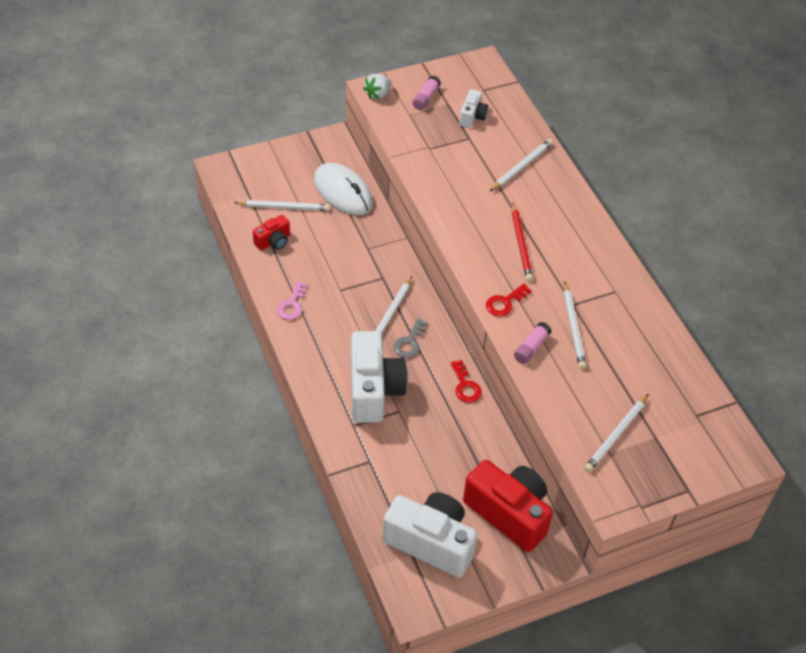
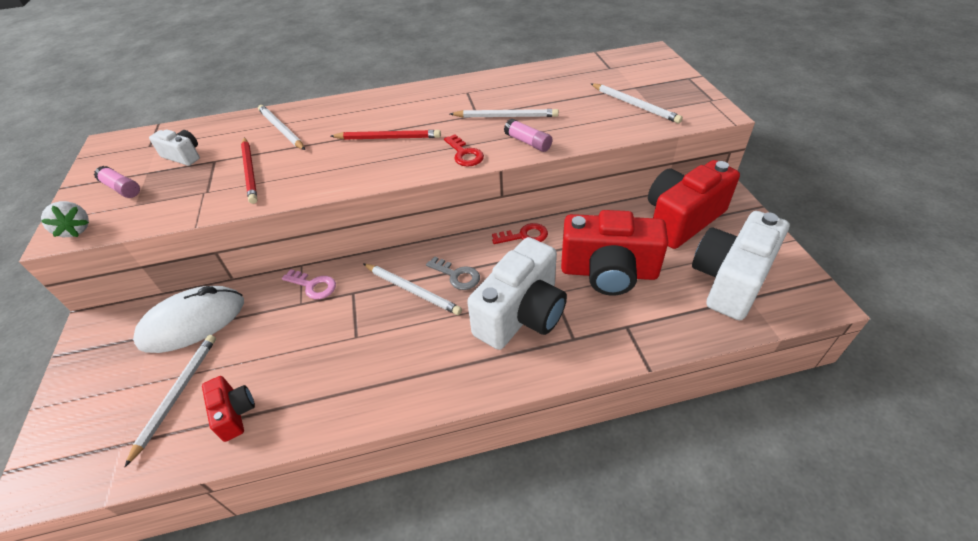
camera: 75 degrees left, 5 degrees down
pink key [277,281,307,320] -> pink key moved to [282,269,336,299]
white camera [351,331,408,423] -> white camera turned 120 degrees clockwise [467,237,567,350]
none -> red pencil [241,137,258,204]
none -> red camera [561,210,668,295]

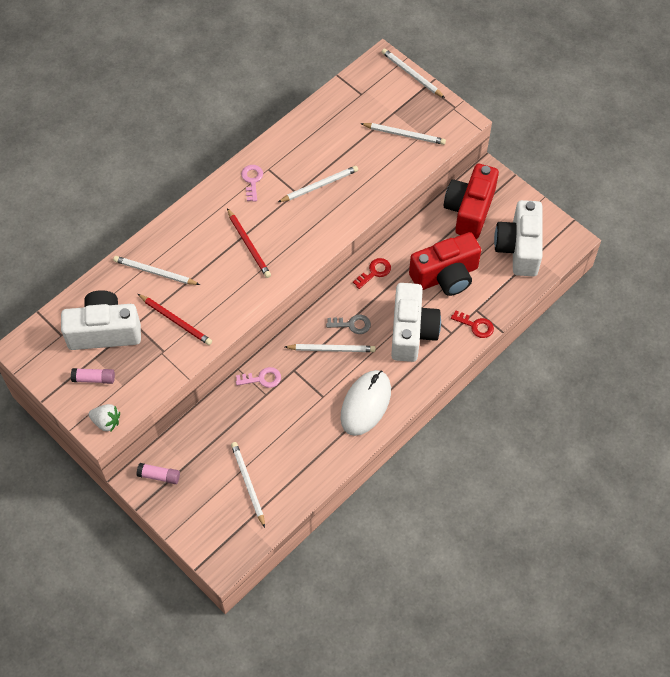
camera: 35 degrees left, 15 degrees up
white mouse [133,286,244,353] -> white mouse moved to [341,370,391,436]
white camera [149,129,200,166] -> white camera [61,290,141,350], size x2.03
red camera [202,376,255,442] -> none
red pencil [331,130,441,140] -> red pencil turned 90 degrees clockwise [227,208,271,278]
red key [444,134,484,166] -> red key moved to [451,310,494,338]
pink glue stick [504,119,552,152] -> pink glue stick moved to [136,463,180,484]
none -> pink key [241,165,263,202]
none -> white pencil [382,49,445,98]

